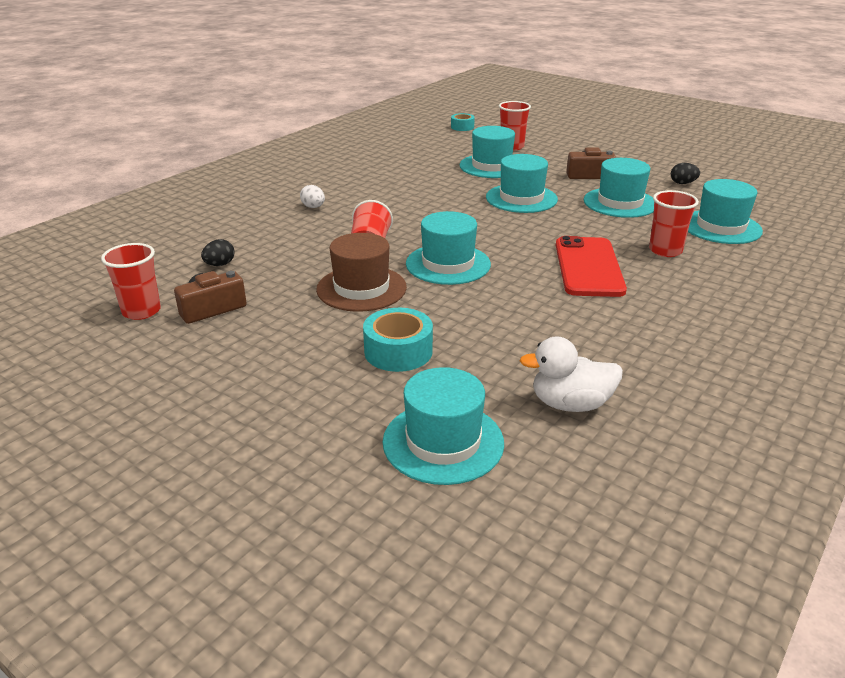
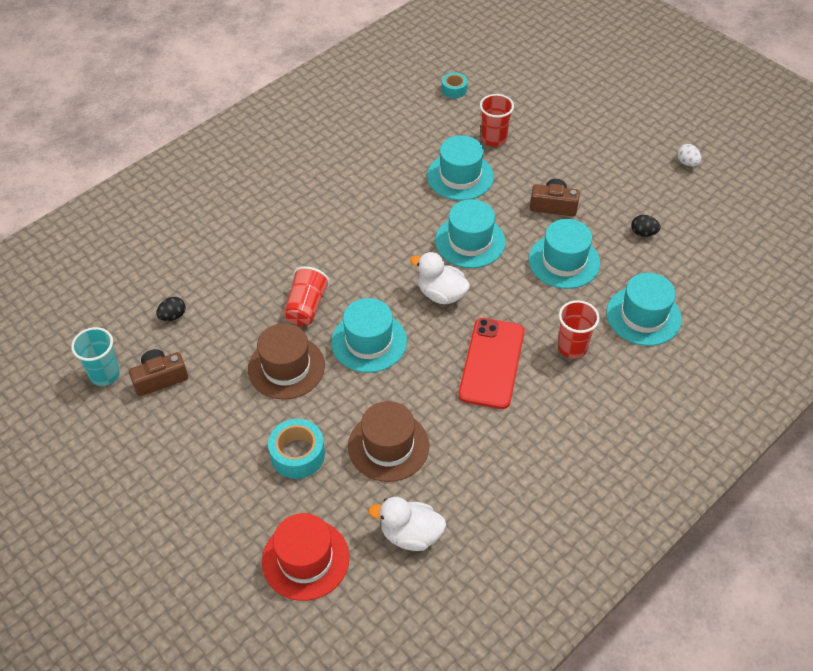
camera: 10 degrees right, 20 degrees up
red cup [101,243,161,320] -> turquoise cup [71,327,120,386]
white egg [300,185,325,208] -> white egg moved to [677,144,701,166]
turquoise hat [383,367,504,485] -> red hat [262,513,350,601]
none -> brown hat [348,401,429,482]
none -> white duck [410,252,470,304]

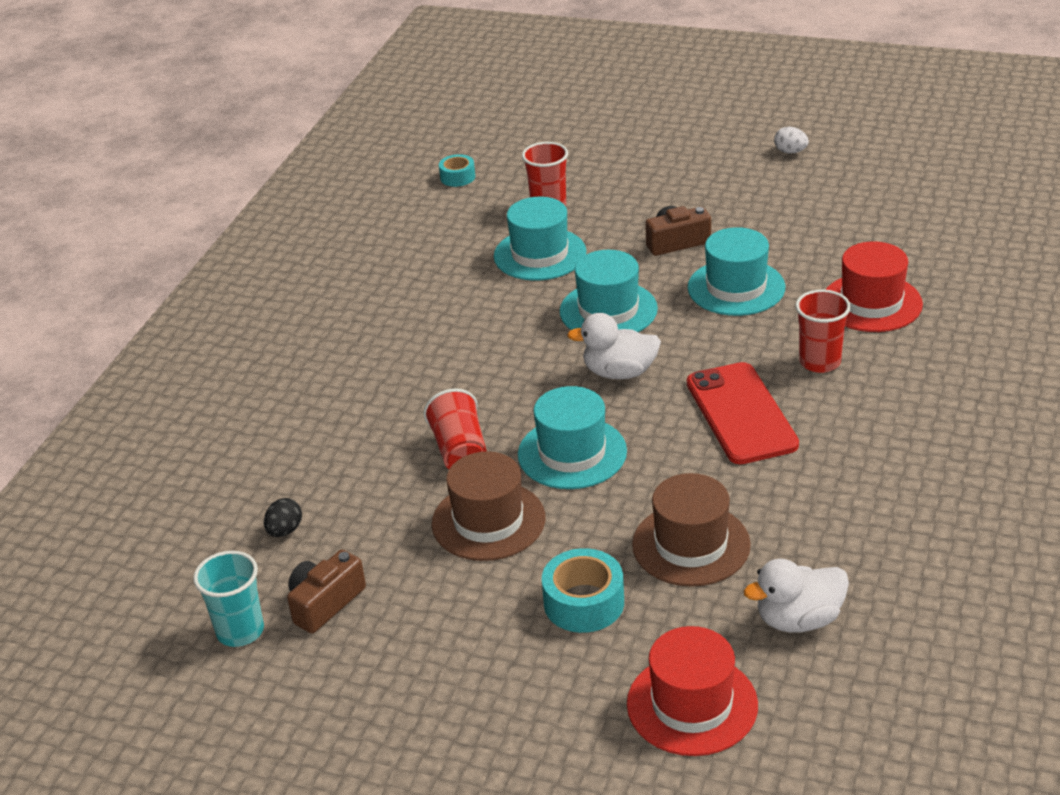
camera: 25 degrees left, 15 degrees down
turquoise hat [606,273,682,346] -> red hat [826,242,923,332]
black egg [631,215,660,237] -> none

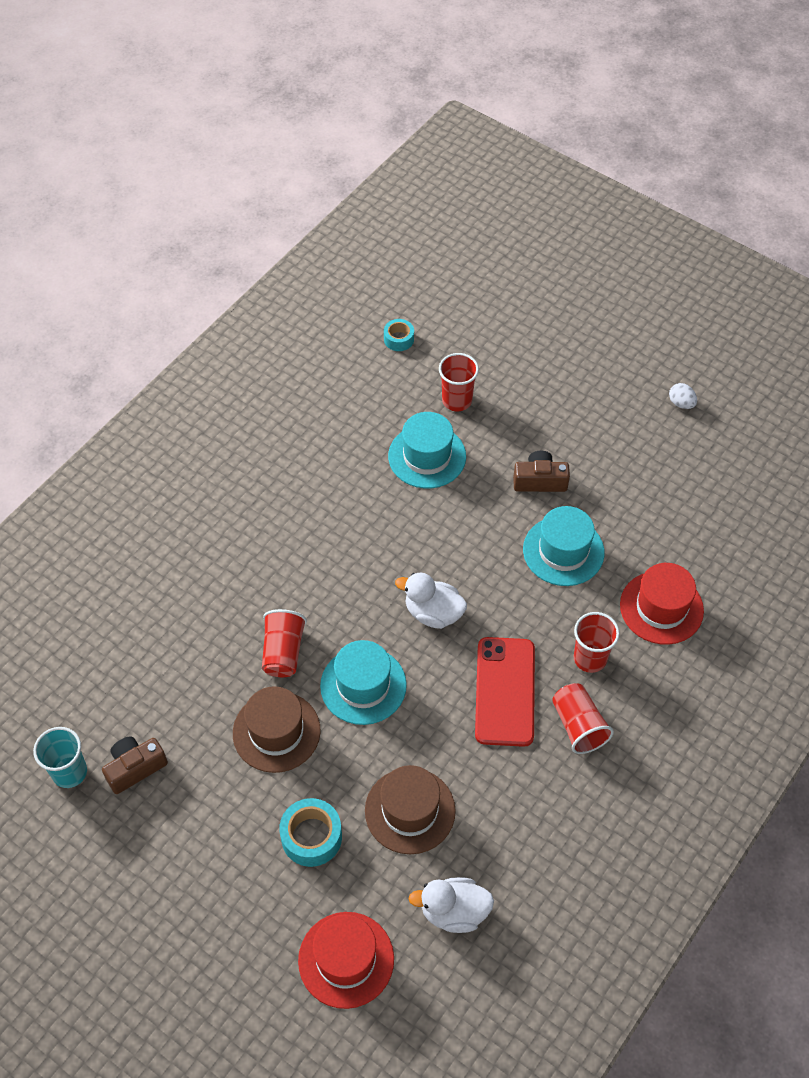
camera: 15 degrees right, 20 degrees up
black egg [264,498,302,537] -> none
turquoise hat [560,250,658,332] -> none
none -> red cup [552,683,614,754]

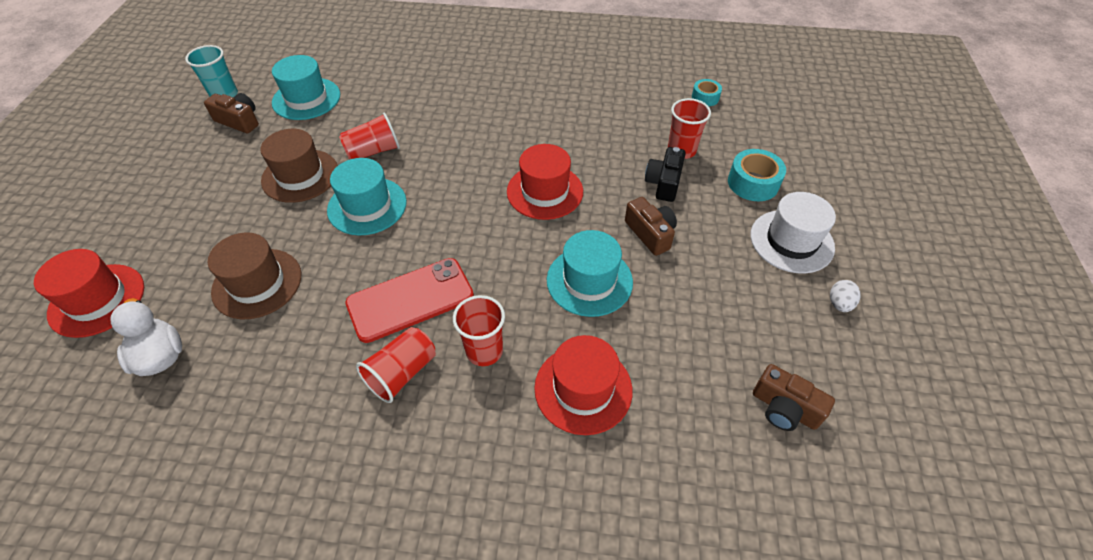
camera: 60 degrees right, 5 degrees down
turquoise tape [279,798,342,867] -> turquoise tape moved to [728,149,786,201]
turquoise hat [388,412,466,489] -> turquoise hat moved to [272,55,340,120]
white duck [395,573,467,629] -> none
none -> red hat [507,144,583,220]
none -> black camera [645,147,686,202]
none -> white hat [750,192,836,273]
none -> brown camera [753,364,835,431]

